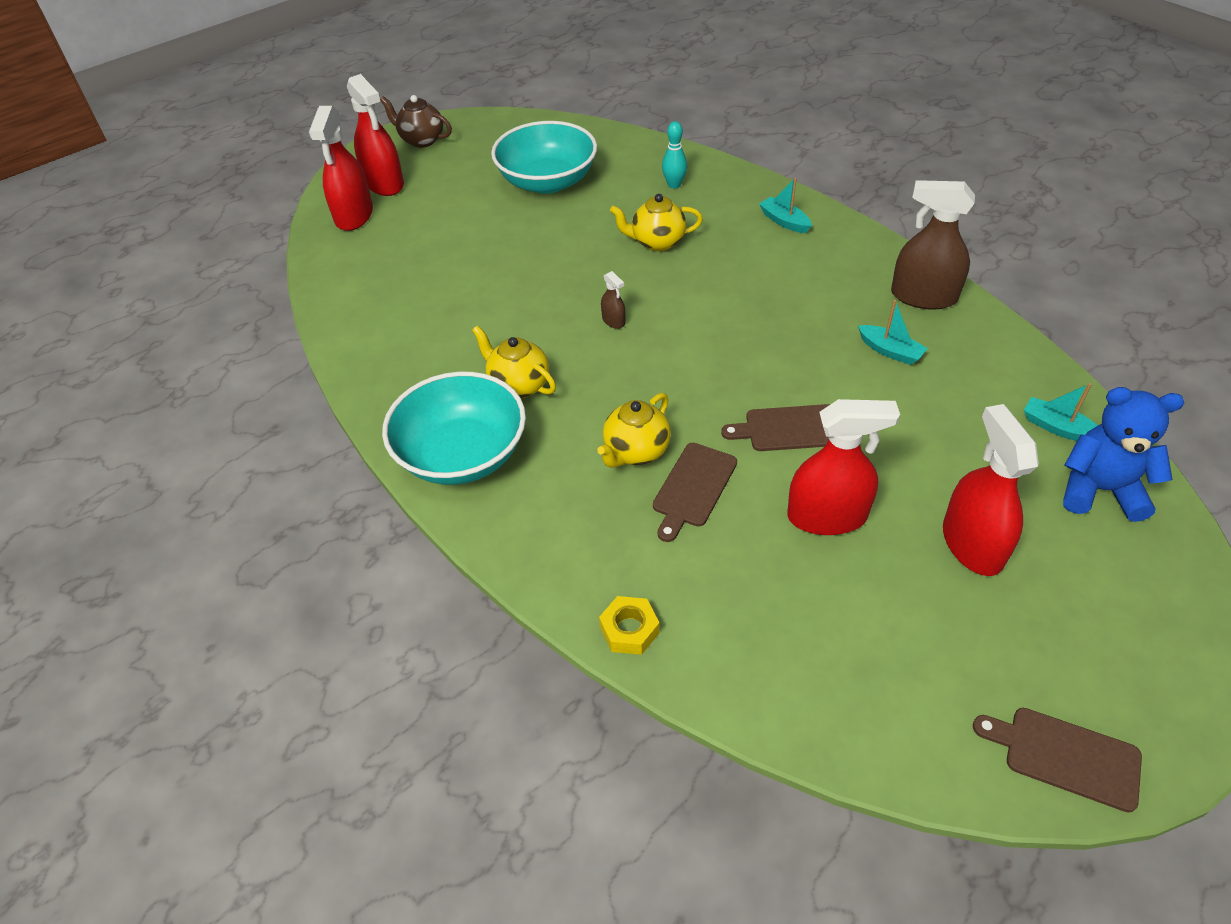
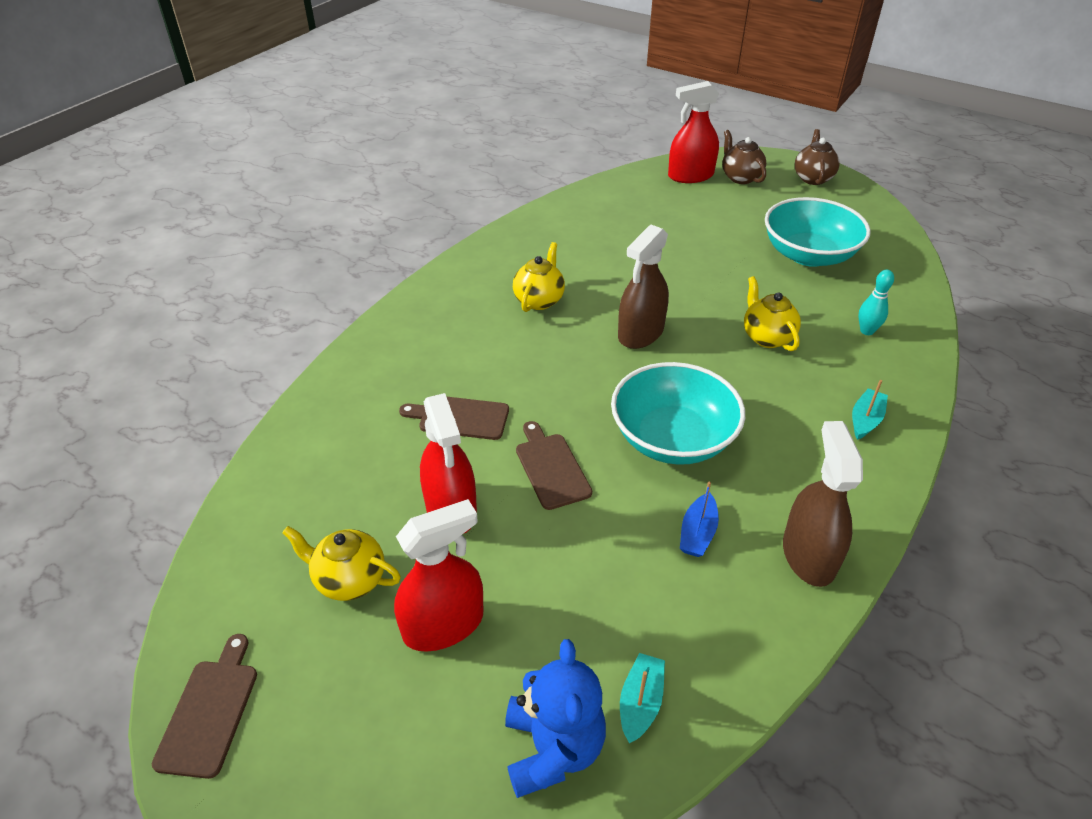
camera: 70 degrees right, 5 degrees down
red spray bottle [347,74,404,196] -> brown teapot [722,130,766,184]
turquoise bowl [382,372,526,485] -> turquoise bowl moved to [611,362,745,465]
yellow teapot [597,393,671,468] -> yellow teapot moved to [282,526,401,601]
yellow nut [599,596,660,655] -> none
brown spray bottle [601,271,626,329] -> brown spray bottle [618,225,669,349], size x2.22
turquoise boat [858,300,928,365] -> blue boat [680,482,719,557]

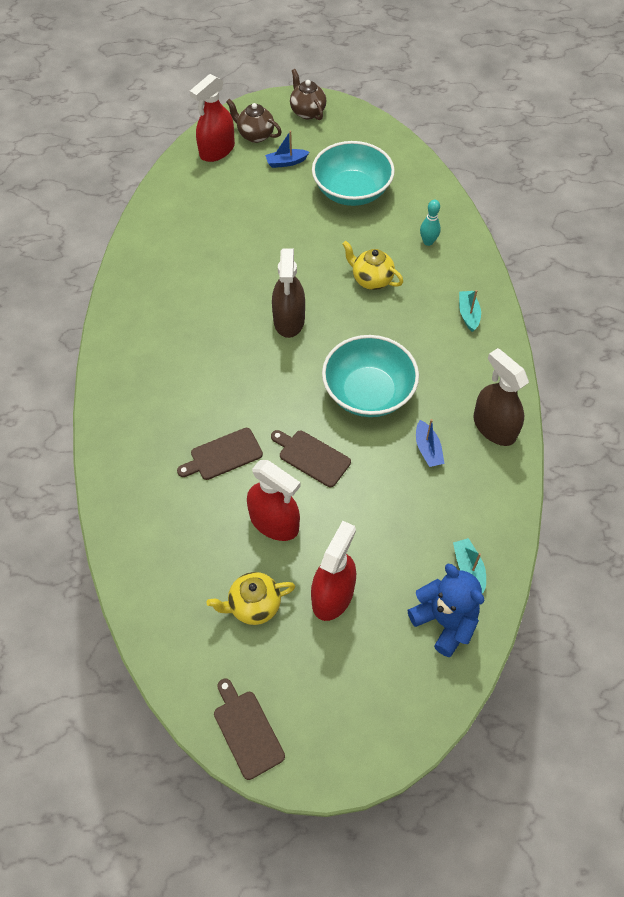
camera: 35 degrees left, 15 degrees up
yellow teapot [513,242,565,312] -> none
none -> blue boat [265,131,309,168]

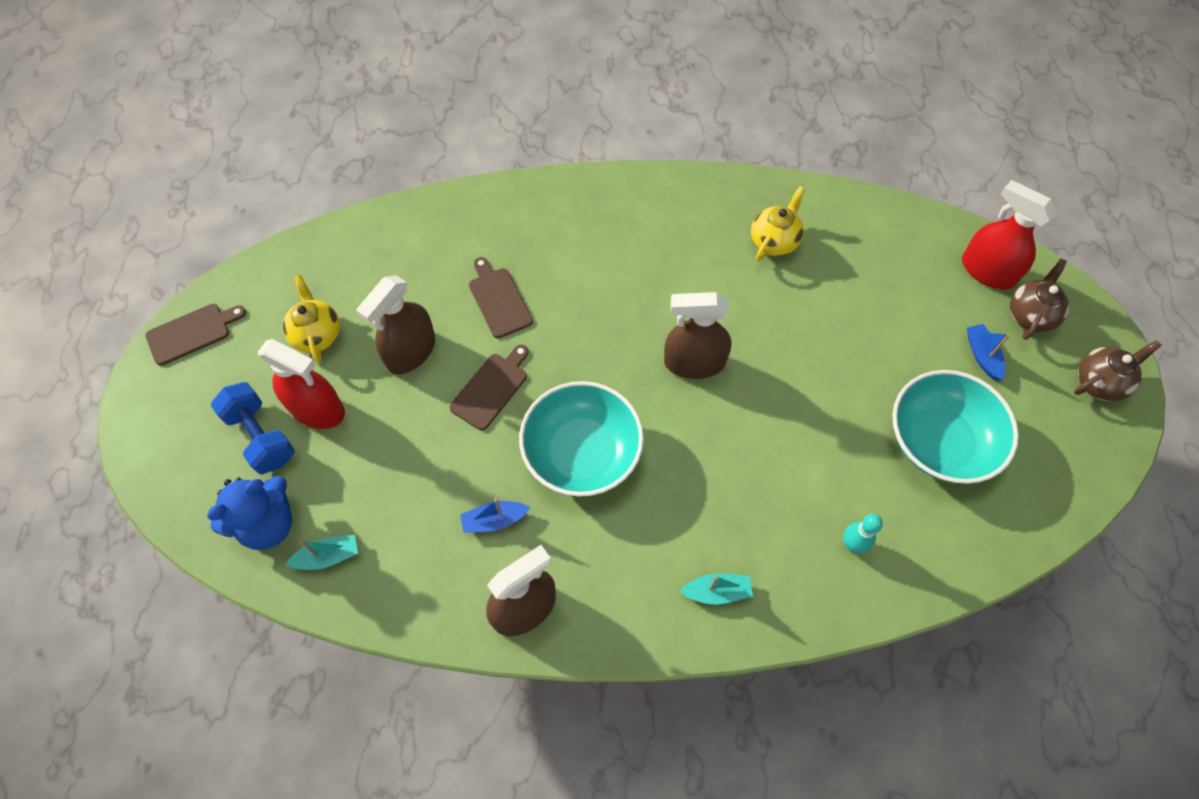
camera: 90 degrees right, 5 degrees up
red spray bottle [247,460,300,541] -> brown spray bottle [356,275,435,374]
yellow teapot [342,241,403,290] -> yellow teapot moved to [751,187,805,261]
none -> blue dumbbell [211,382,295,474]

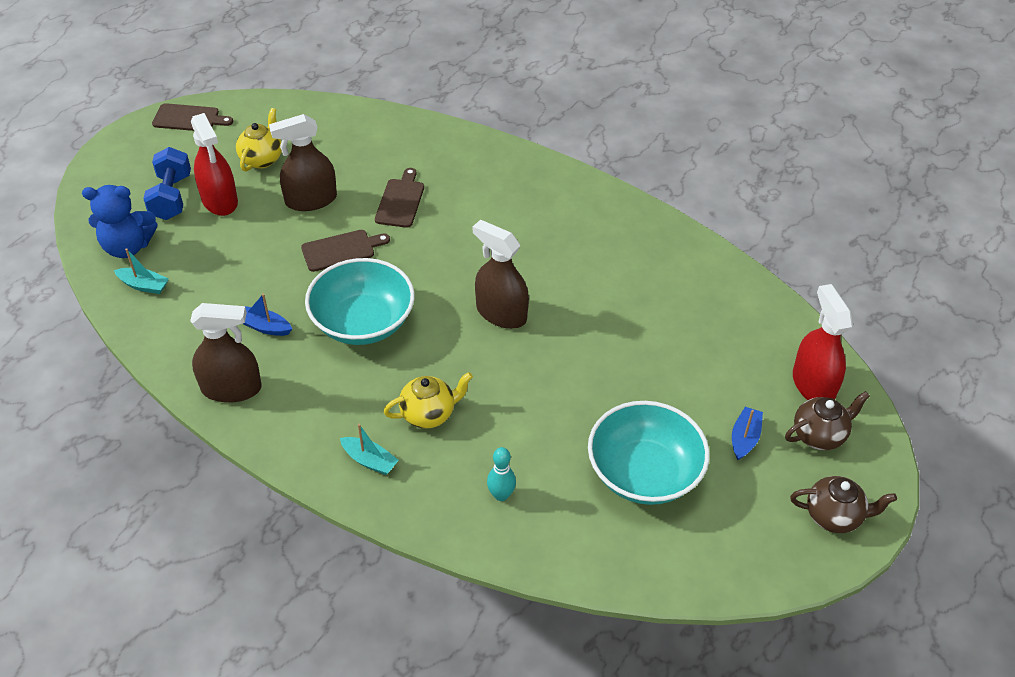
camera: 35 degrees right, 15 degrees down
yellow teapot [751,187,805,261] -> yellow teapot moved to [384,372,473,428]

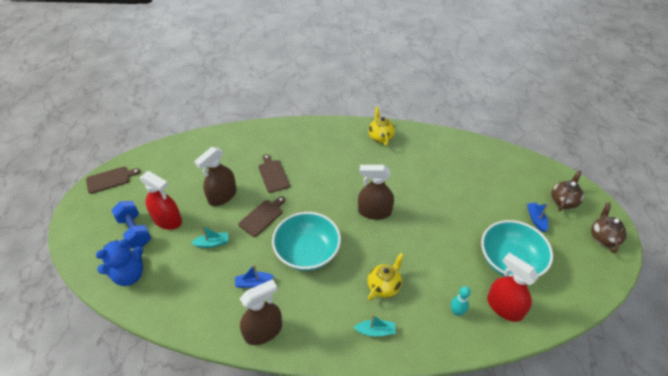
camera: 30 degrees left, 0 degrees up
turquoise boat [114,248,169,294] -> turquoise boat moved to [191,225,228,248]
yellow teapot [236,108,282,171] -> yellow teapot moved to [368,107,395,146]
brown teapot [790,476,897,533] -> brown teapot turned 60 degrees counterclockwise [591,202,627,253]
red spray bottle [793,284,852,400] -> red spray bottle moved to [487,253,539,322]

